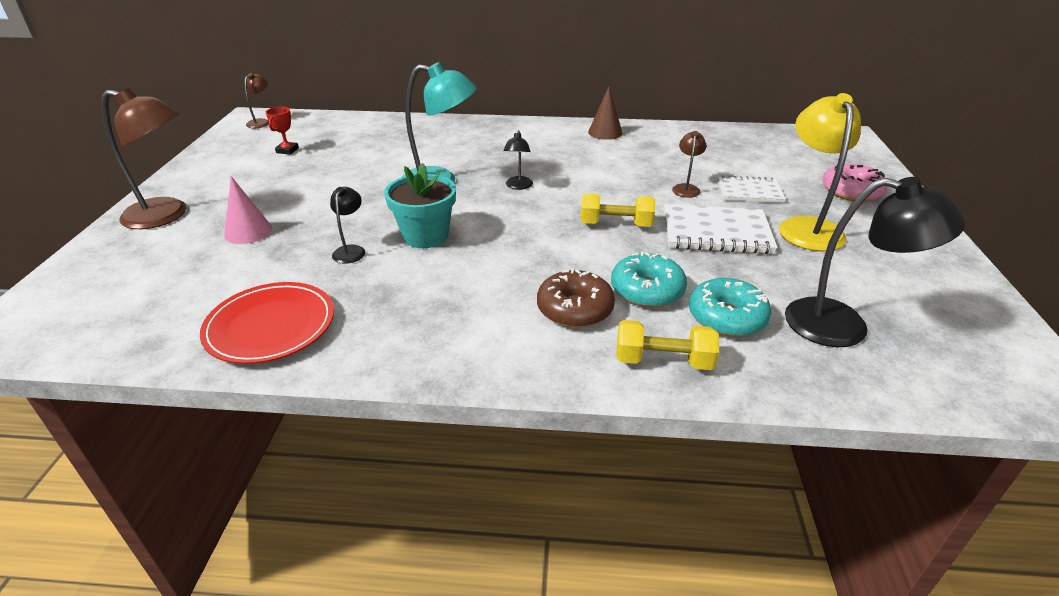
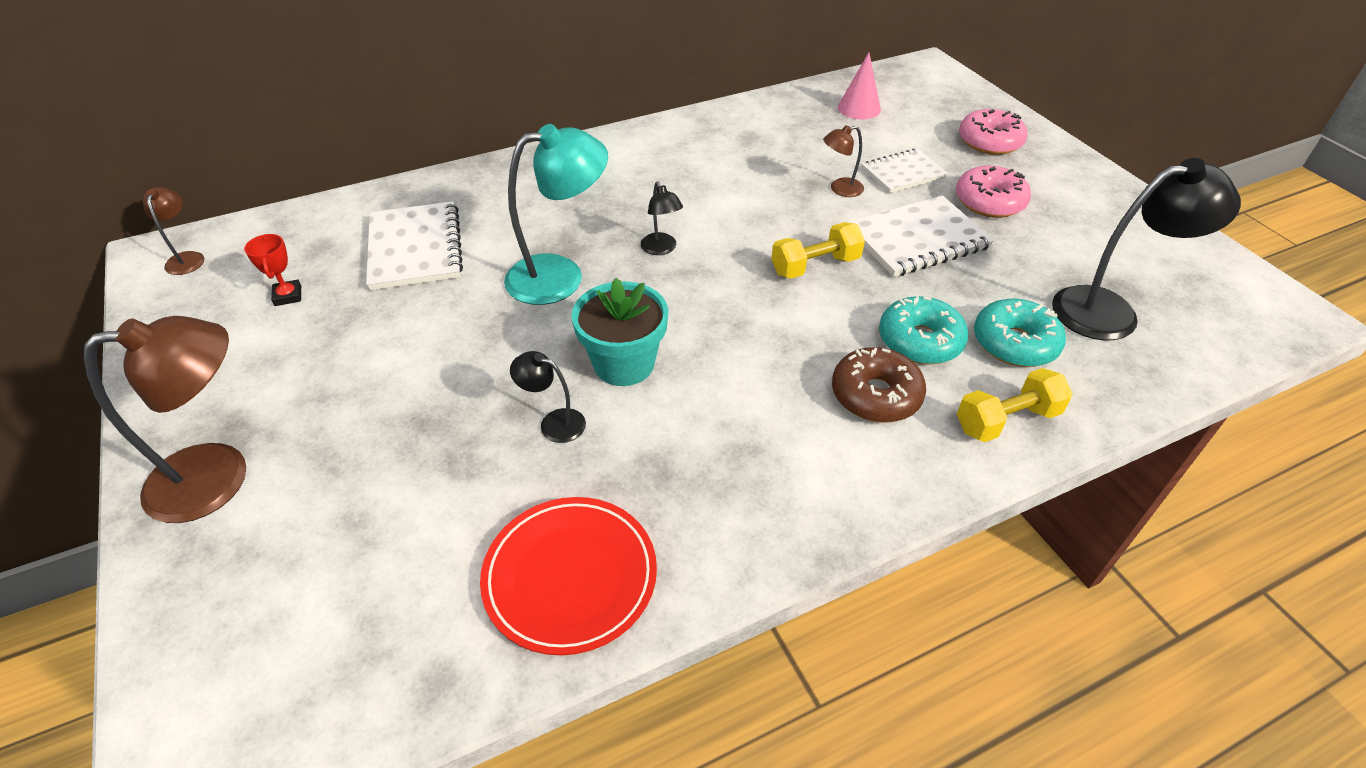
camera: 30 degrees left, 10 degrees up
pink cone [224,176,272,244] -> pink cone moved to [838,52,881,120]
black lamp [330,187,365,264] -> black lamp turned 45 degrees counterclockwise [510,351,586,443]
brown cone [588,87,623,140] -> none
brown lamp [672,131,706,198] -> brown lamp turned 90 degrees counterclockwise [823,125,864,197]
yellow lamp [779,93,861,251] -> pink donut [956,166,1031,218]
none -> white notebook [366,201,463,290]

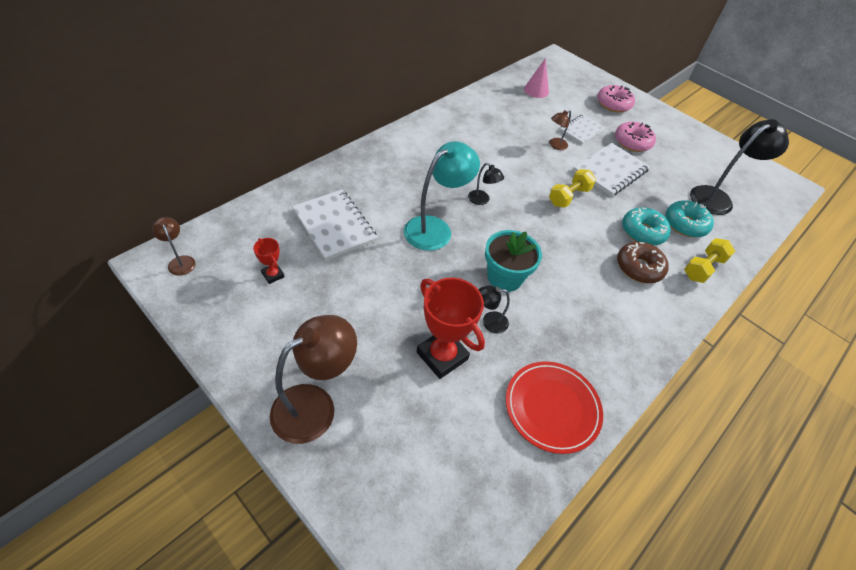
camera: 25 degrees left, 5 degrees up
none -> red trophy [417,278,485,379]

